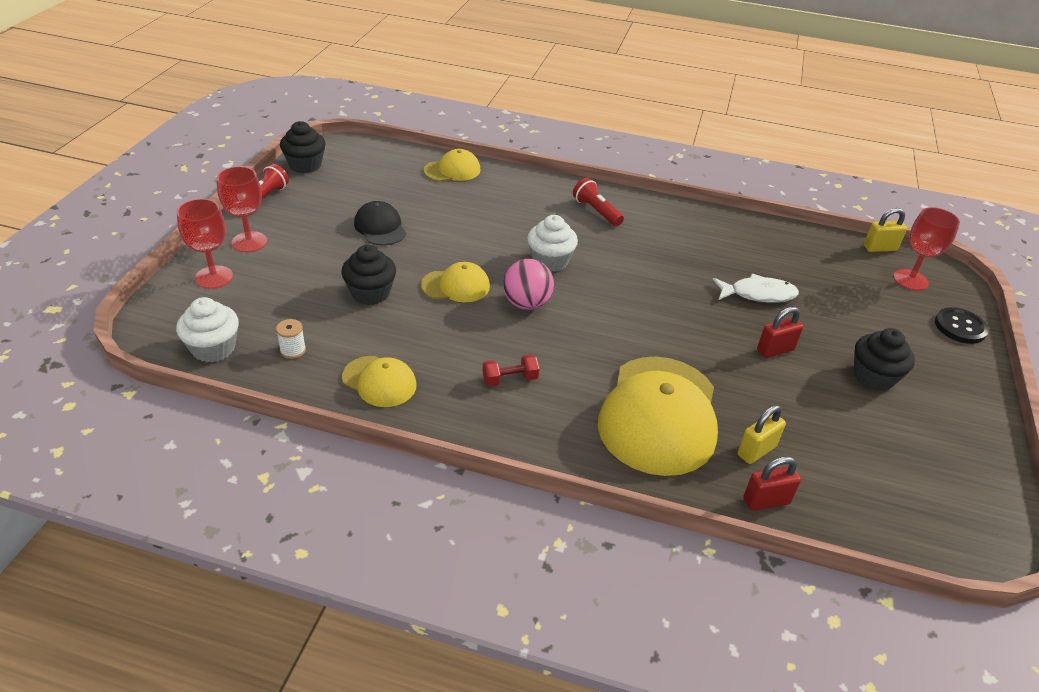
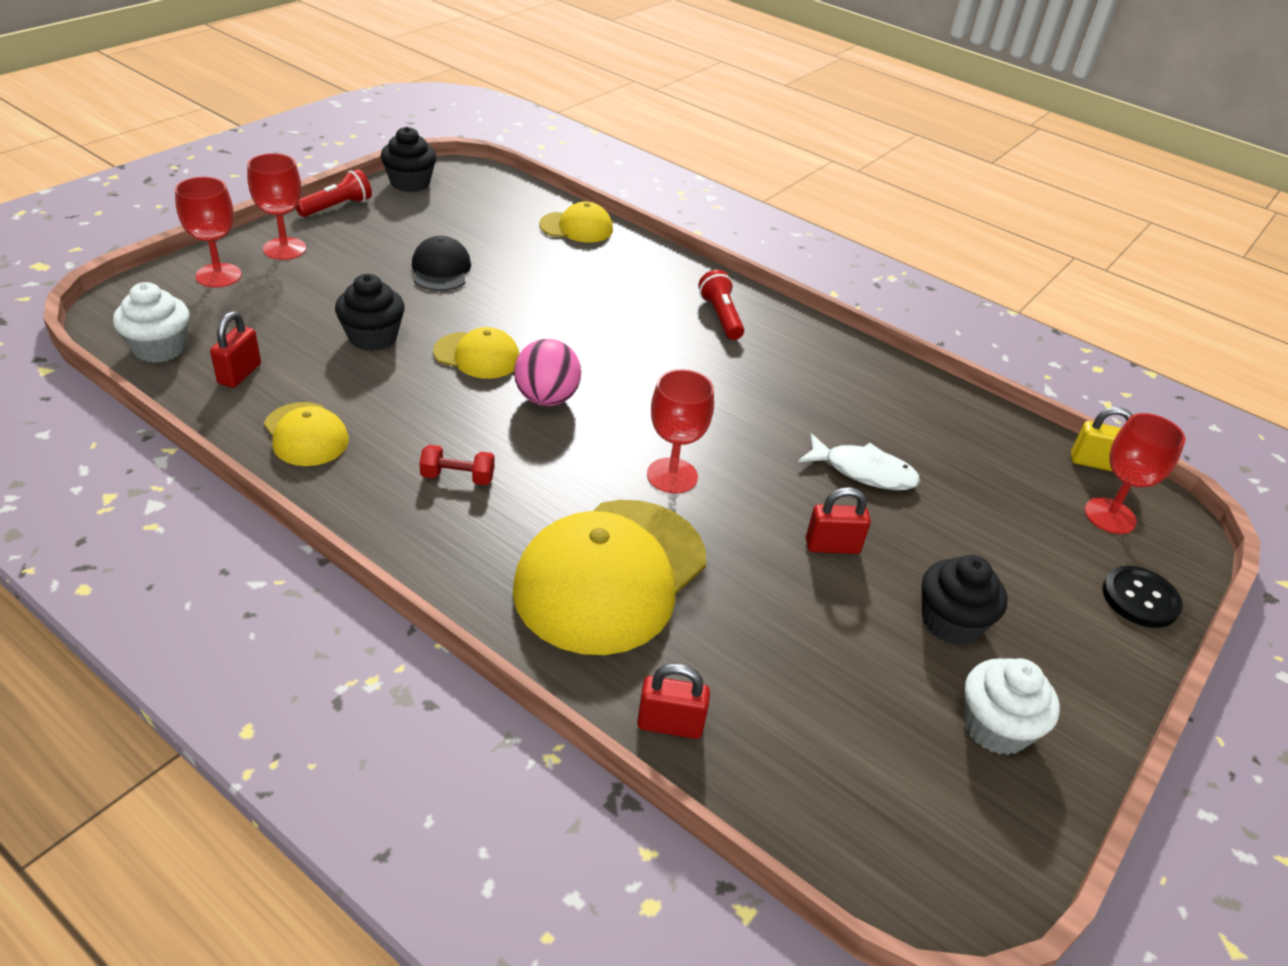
camera: 20 degrees right, 0 degrees up
white spool [276,319,306,359] -> red padlock [210,311,261,388]
white cupcake [527,215,578,272] -> white cupcake moved to [964,658,1060,755]
yellow padlock [737,405,786,464] -> none
none -> red goblet [647,369,714,494]

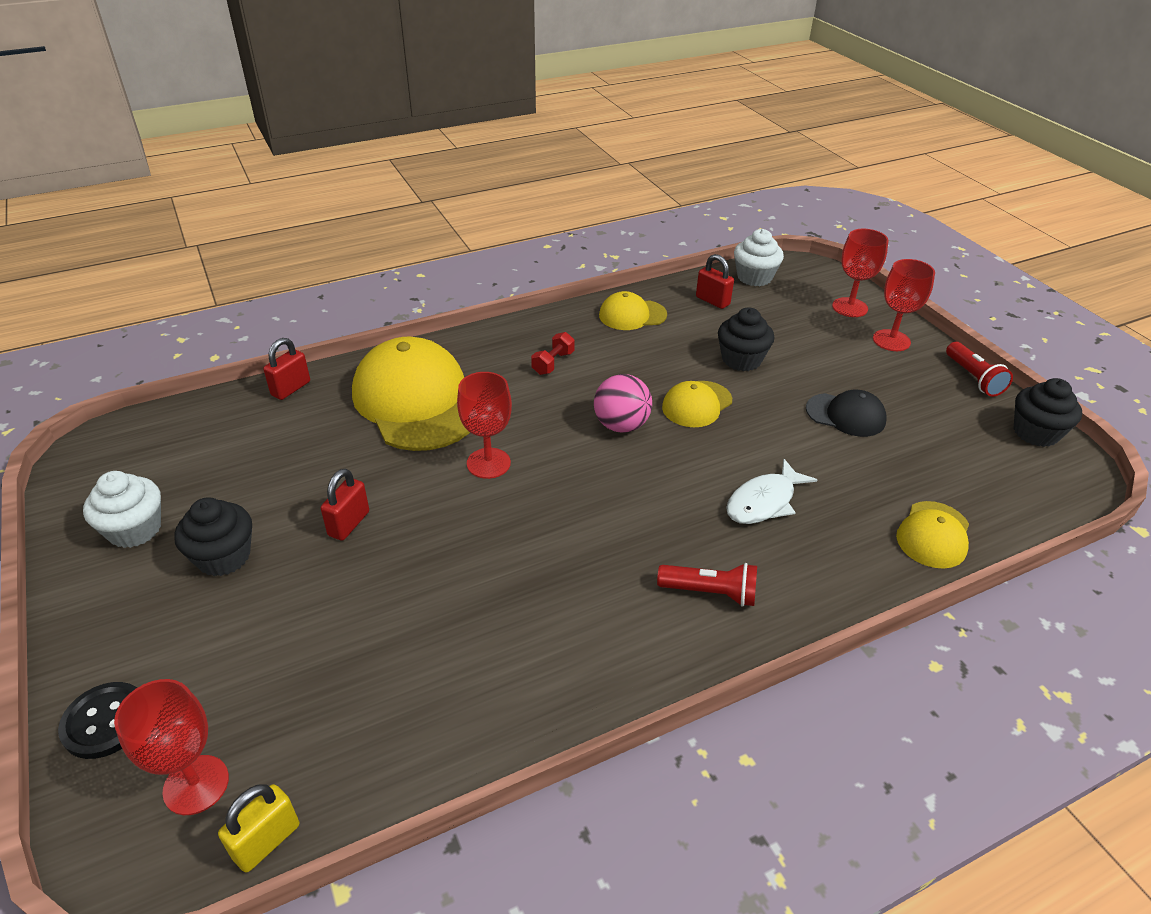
camera: 120 degrees right, 0 degrees up
white fish [798,433,920,490] -> white fish moved to [726,459,817,524]

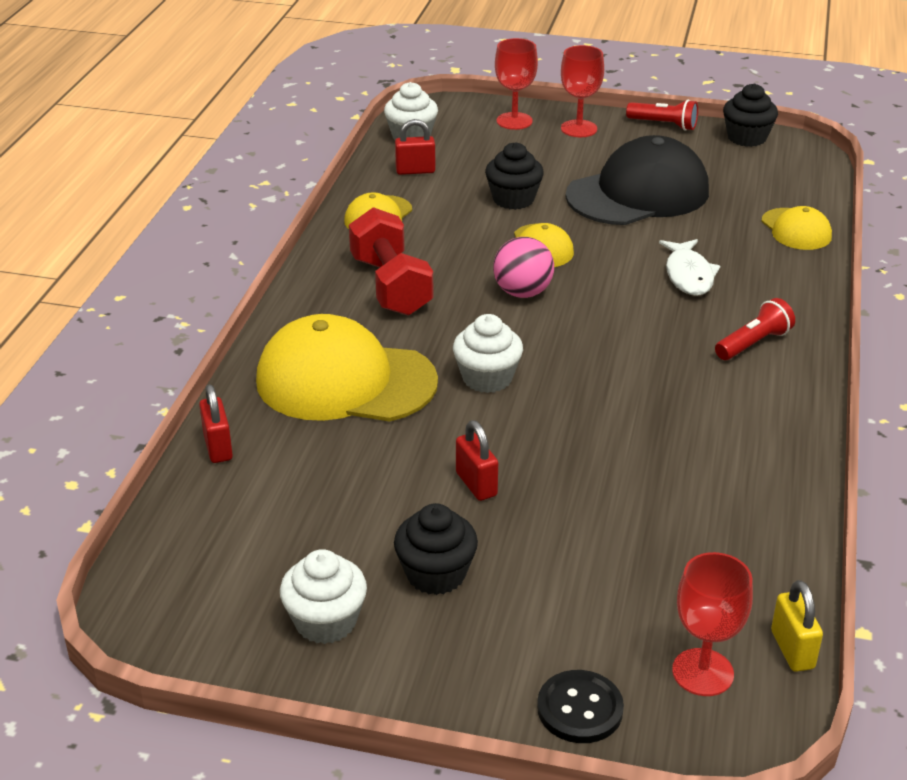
camera: 50 degrees left, 5 degrees down
red goblet [457,372,512,479] -> white cupcake [453,314,523,393]
red dumbbell [531,332,575,375] -> red dumbbell [349,207,434,315], size x2.14
black cap [806,390,887,437] -> black cap [566,135,709,225], size x1.98

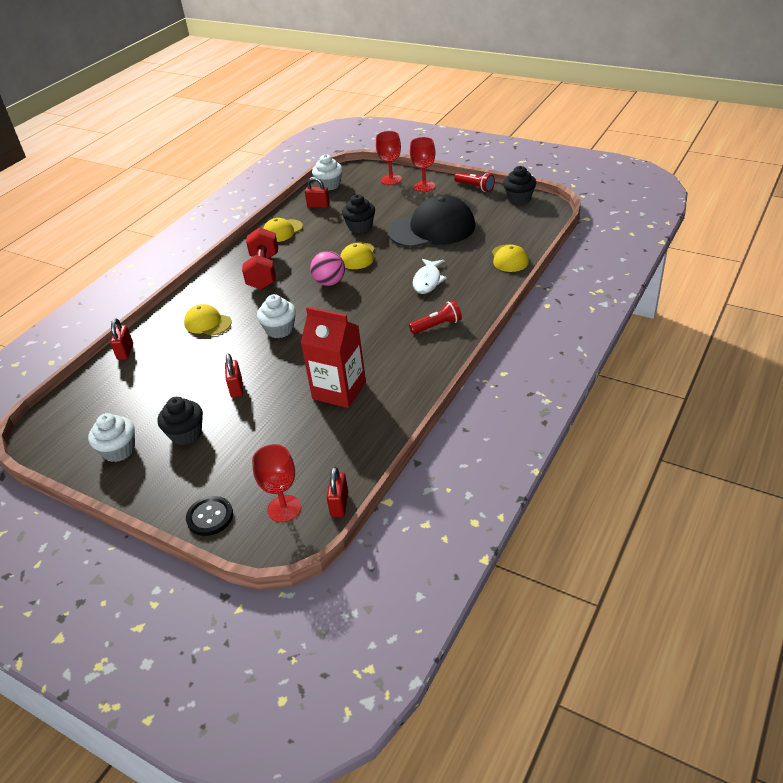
camera: 20 degrees right, 5 degrees up
yellow cap [256,314,438,422] -> yellow cap [184,304,232,336], size x0.50
yellow padlock [771,580,823,672] -> red padlock [327,467,348,517]
none -> red carton [301,307,366,408]

